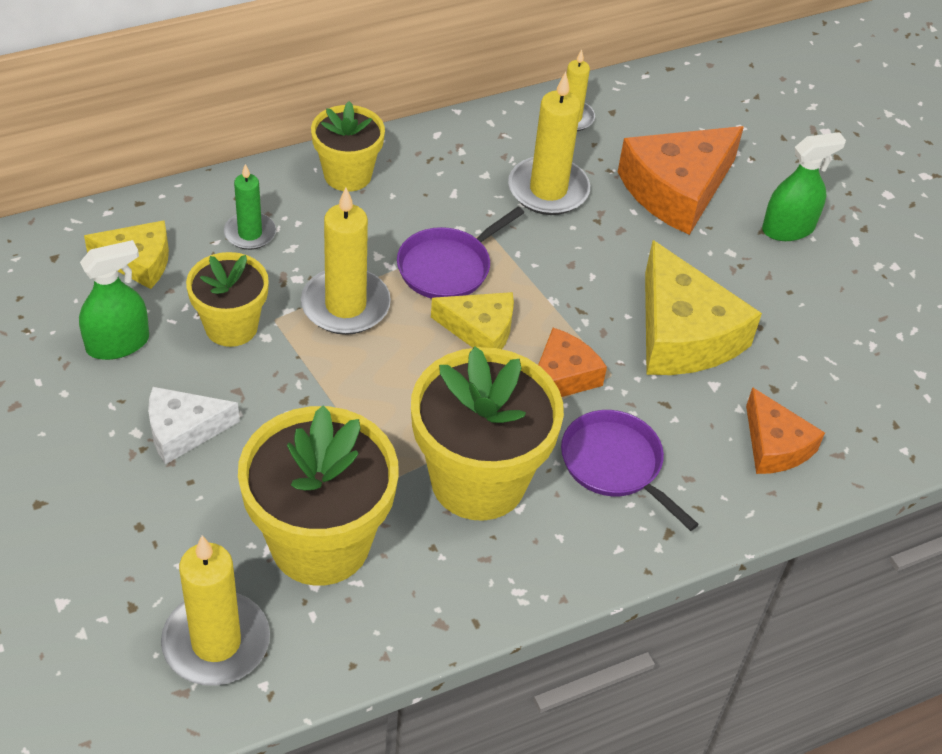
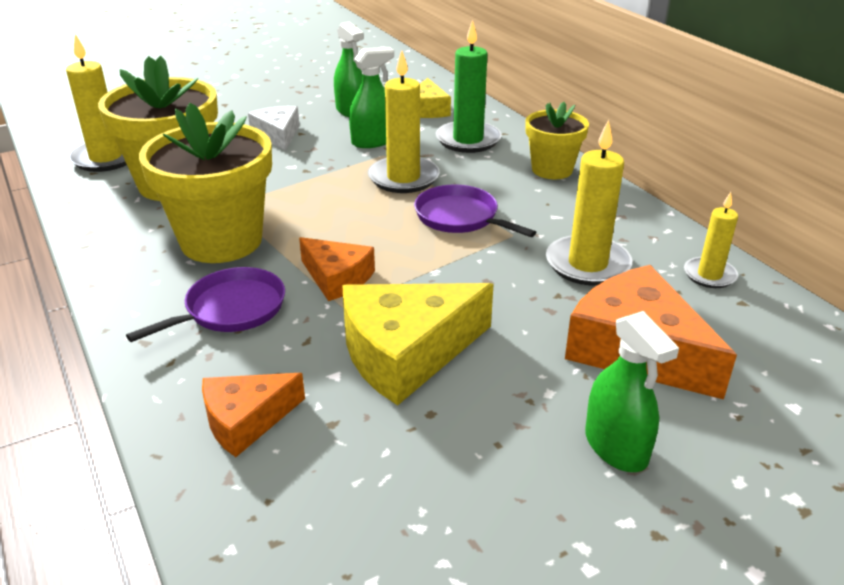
camera: 90 degrees right, 15 degrees down
yellow flower pot [186,252,269,347] -> green spray bottle [349,47,394,148]
green candle [224,164,276,250] -> green candle [436,20,502,153], size x1.66
yellow cheese [431,292,514,349] -> none

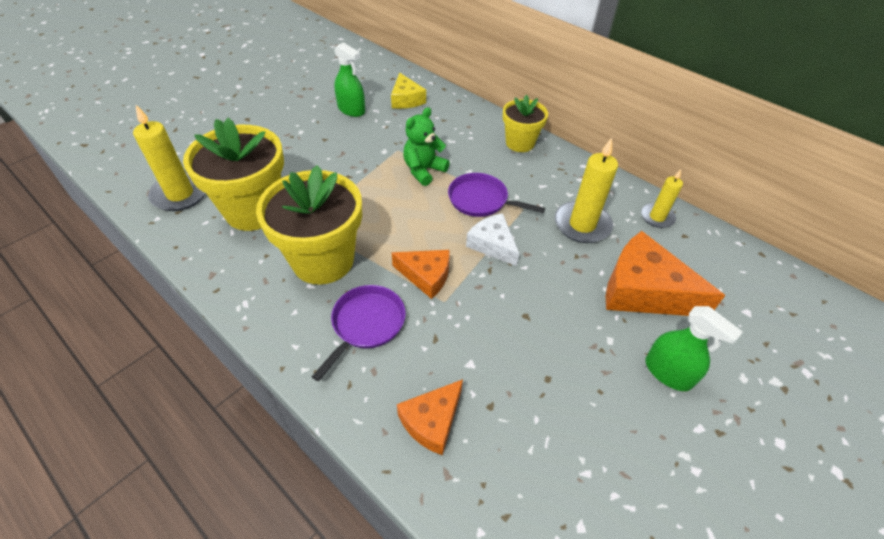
camera: 20 degrees left, 15 degrees up
white cheese [248,106,300,151] -> white cheese moved to [466,213,519,266]
yellow cheese [343,283,494,406] -> none
green spray bottle [349,47,394,148] -> none
yellow candle [368,50,439,193] -> green teddy bear [403,107,450,186]
green candle [436,20,502,153] -> none

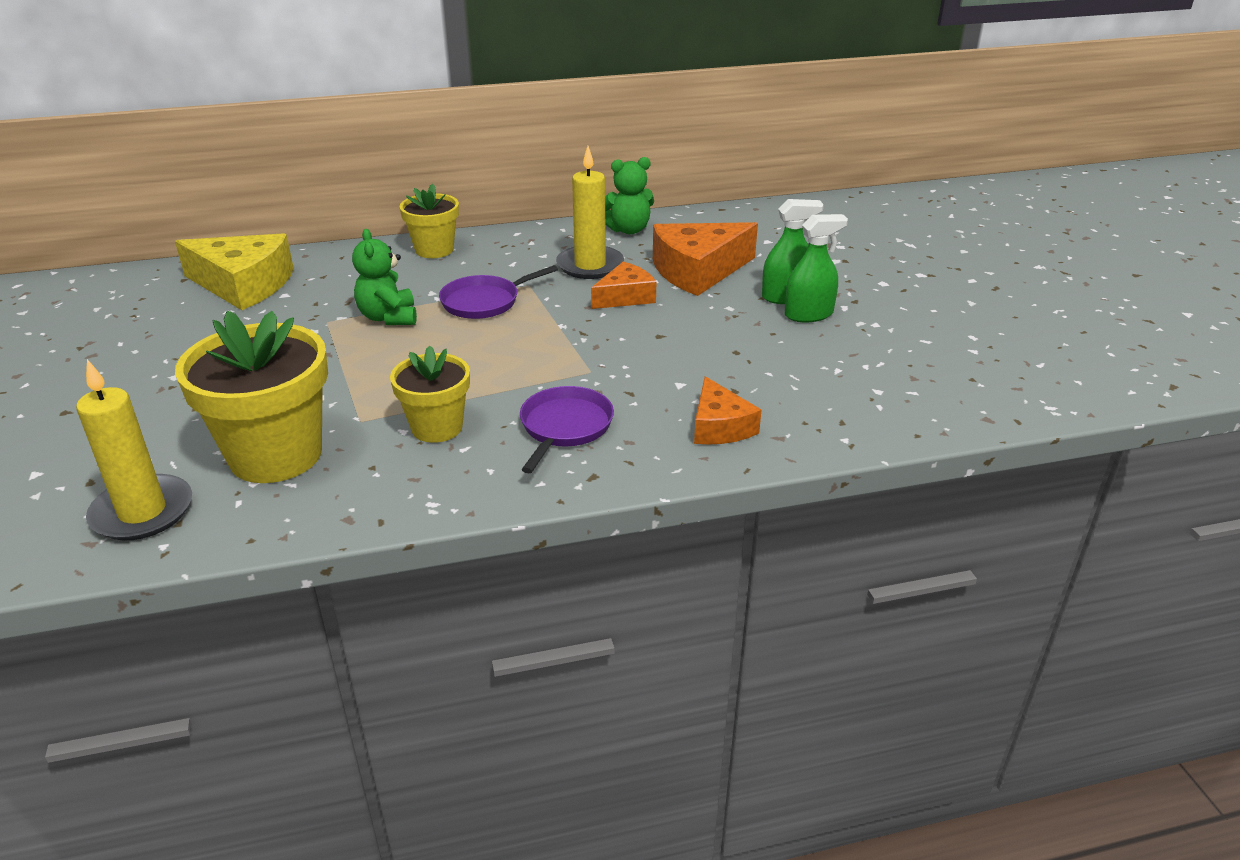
camera: 55 degrees left, 15 degrees down
yellow flower pot [256,165,362,285] -> yellow flower pot [390,345,470,443], size x0.59
purple pan [312,285,406,381] -> purple pan turned 45 degrees clockwise [520,386,614,473]
green spray bottle [334,42,365,117] -> green spray bottle moved to [785,214,848,323]
yellow cheese [391,73,426,109] -> yellow cheese [175,233,294,310], size x1.70
orange cheese [392,250,449,299] -> orange cheese moved to [591,261,656,309]
white cheese [466,213,519,266] -> none
yellow candle [641,169,683,228] -> green teddy bear [605,157,654,234]

